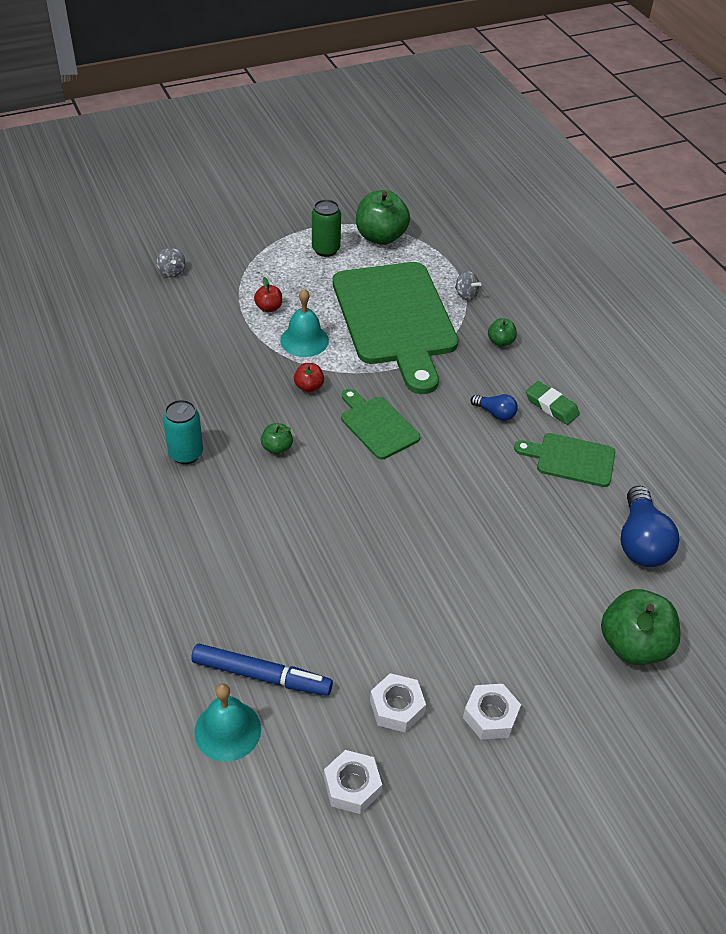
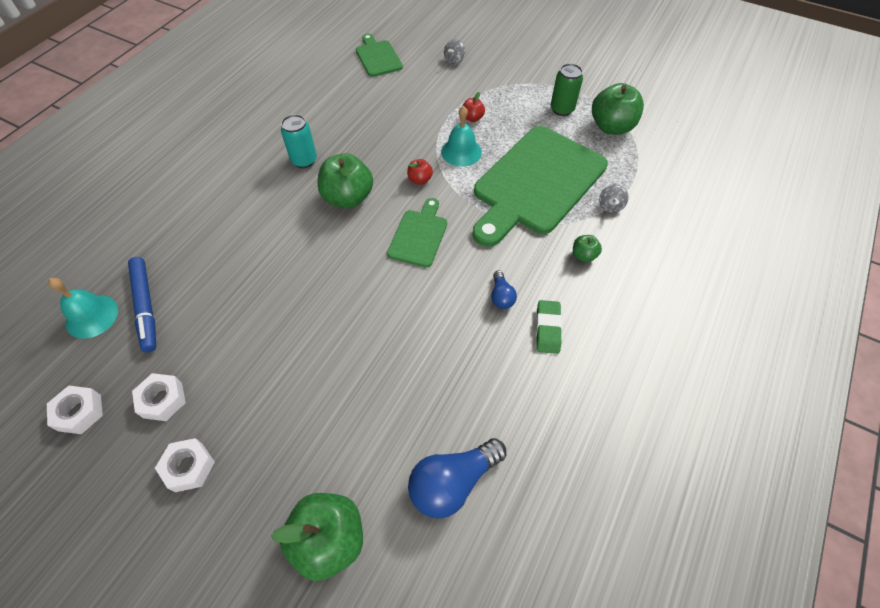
camera: 55 degrees right, 10 degrees up
green apple [261,423,293,454] -> green apple [318,153,373,208], size x2.06
green cutting board [514,433,615,487] -> green cutting board moved to [356,34,403,77]

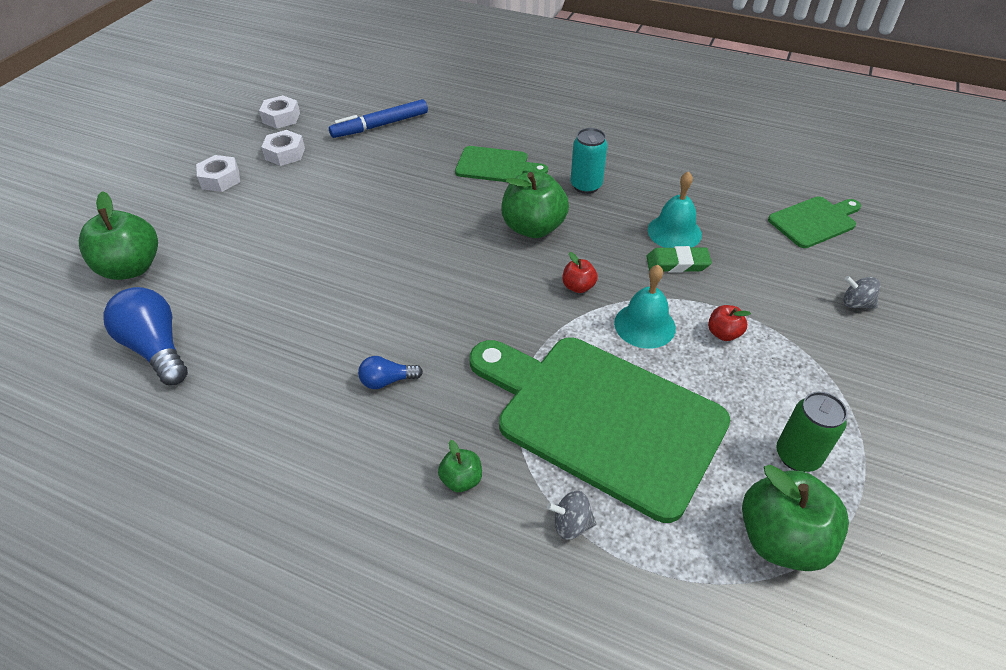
camera: 85 degrees right, 10 degrees down
turquoise bell [48,278,118,339] -> turquoise bell moved to [648,171,702,248]
green cutting board [387,198,447,267] -> green cutting board moved to [455,146,548,182]
green eraser [536,300,562,354] -> green eraser moved to [646,246,712,273]

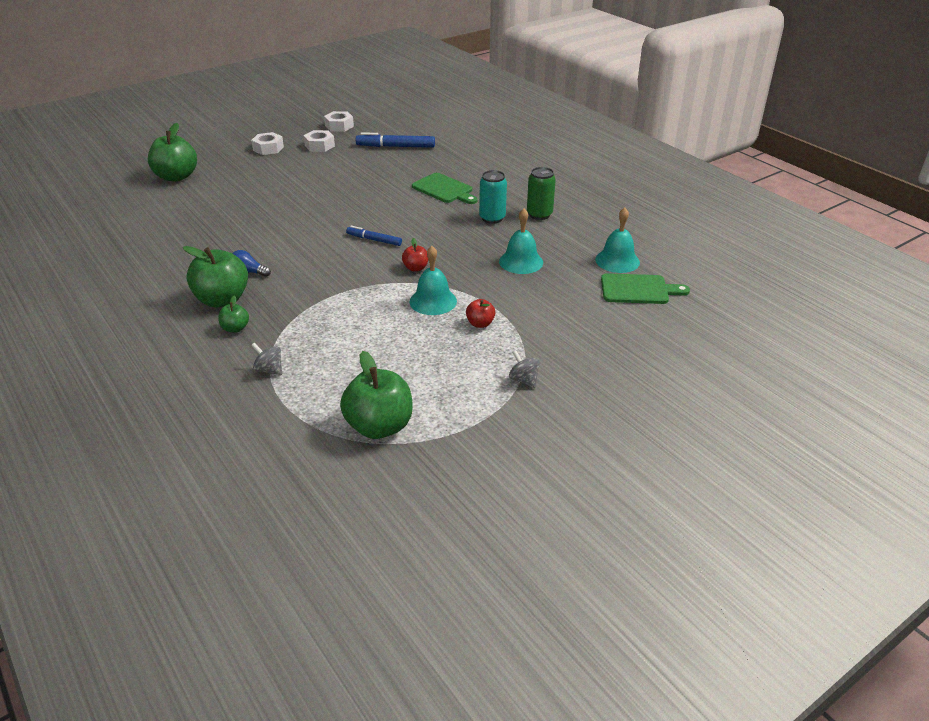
camera: 30 degrees right, 10 degrees down
blue light bulb [103,287,188,385] -> none
green cutting board [470,338,730,523] -> none
green apple [501,172,569,238] -> green apple moved to [183,246,248,307]
green eraser [646,246,712,273] -> none
green can [777,392,848,472] -> green can moved to [527,167,556,220]
grey spinning top [843,276,880,308] -> grey spinning top moved to [509,350,540,388]
none -> blue marker [346,226,402,246]
none -> turquoise bell [595,208,640,273]

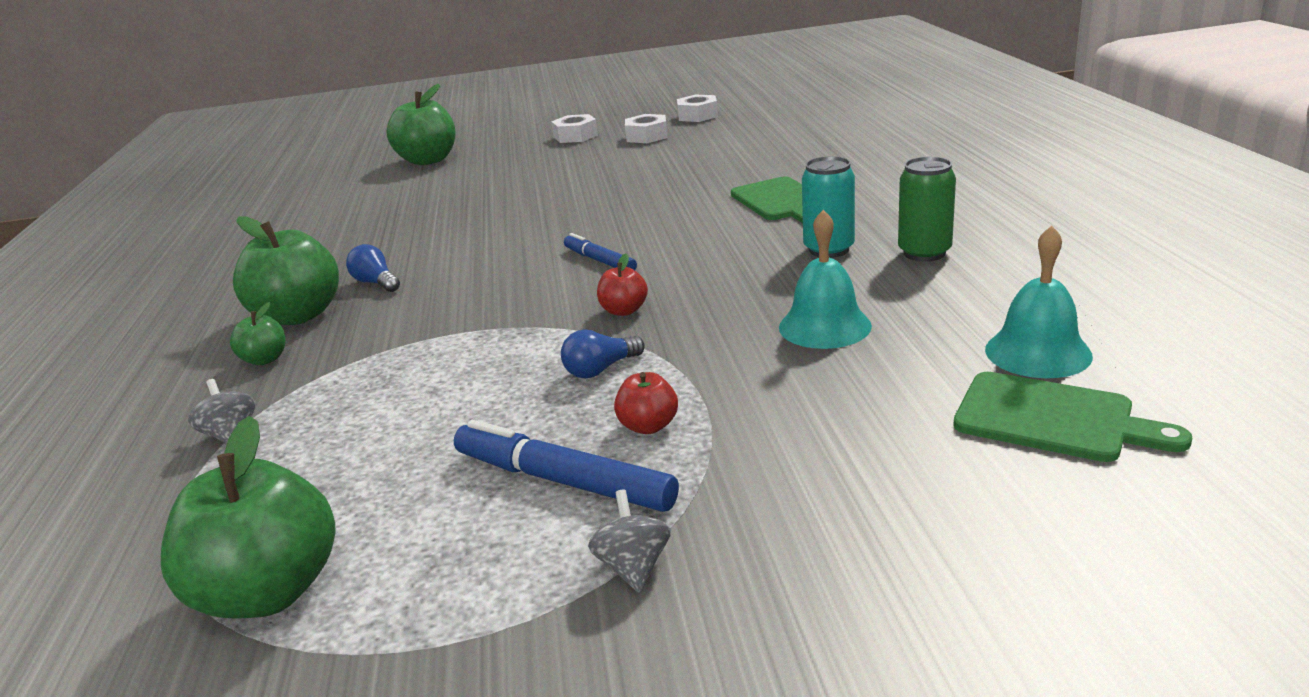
camera: 30 degrees right, 10 degrees down
blue marker [356,132,435,148] -> blue marker moved to [454,420,679,512]
turquoise bell [410,246,457,315] -> blue light bulb [561,330,645,378]

